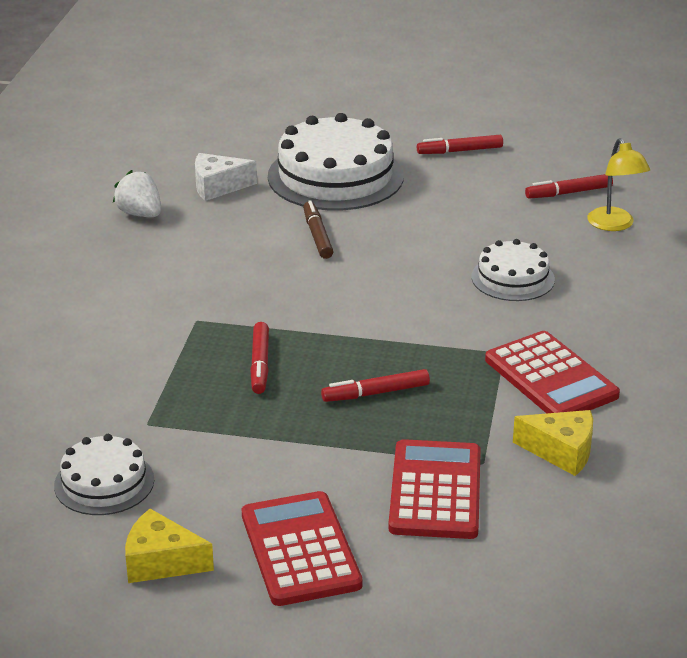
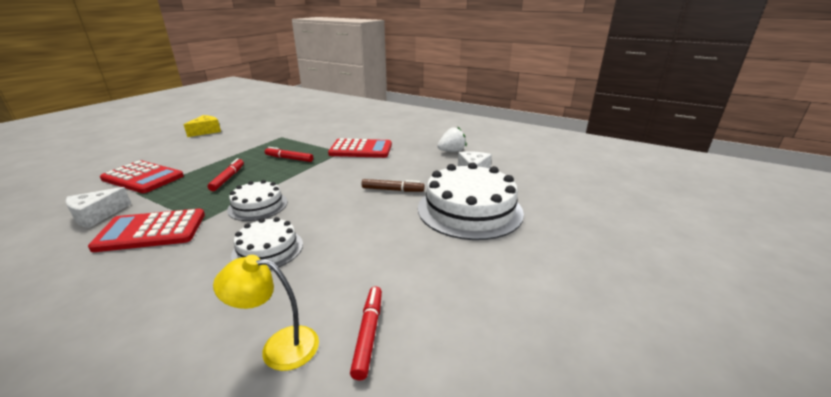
camera: 110 degrees right, 5 degrees down
white cake [54,434,154,515] -> white cake moved to [227,180,288,221]
red calculator [242,491,362,606] -> red calculator moved to [328,138,392,158]
red marker [417,135,503,154] -> none
yellow cheese [513,410,593,476] -> white cheese [66,187,131,228]

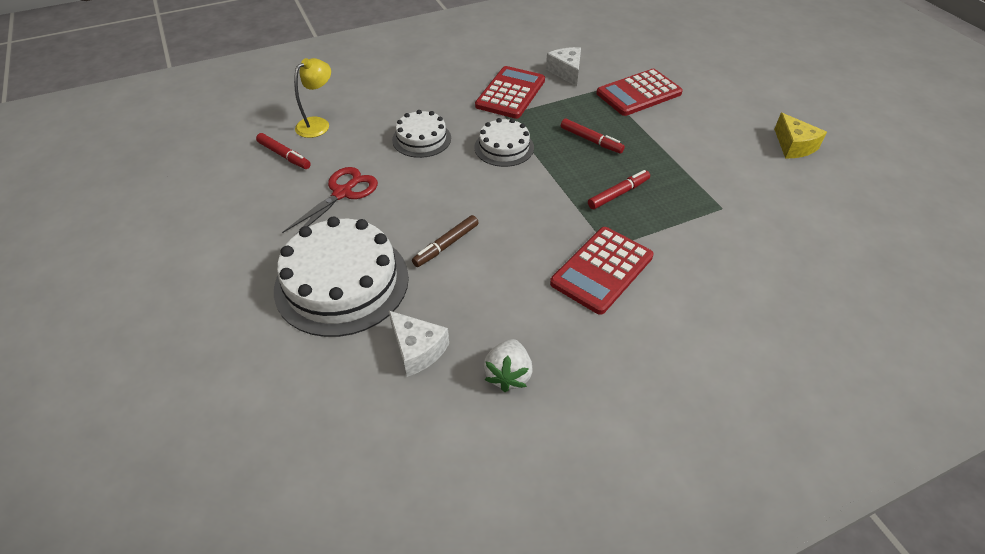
camera: 125 degrees right, 20 degrees up
none -> red scissors [282,167,378,233]

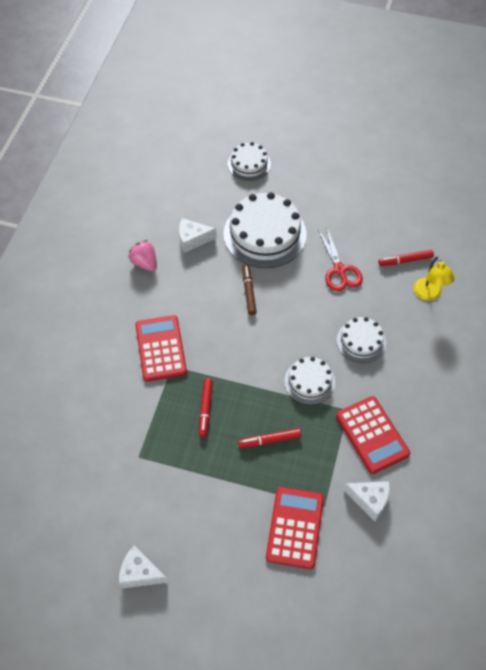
camera: 130 degrees right, 10 degrees up
white strawberry [483,339,533,392] -> pink strawberry [128,240,157,271]
yellow cheese [774,113,827,158] -> white cheese [119,545,168,589]
none -> white cake [228,142,271,181]

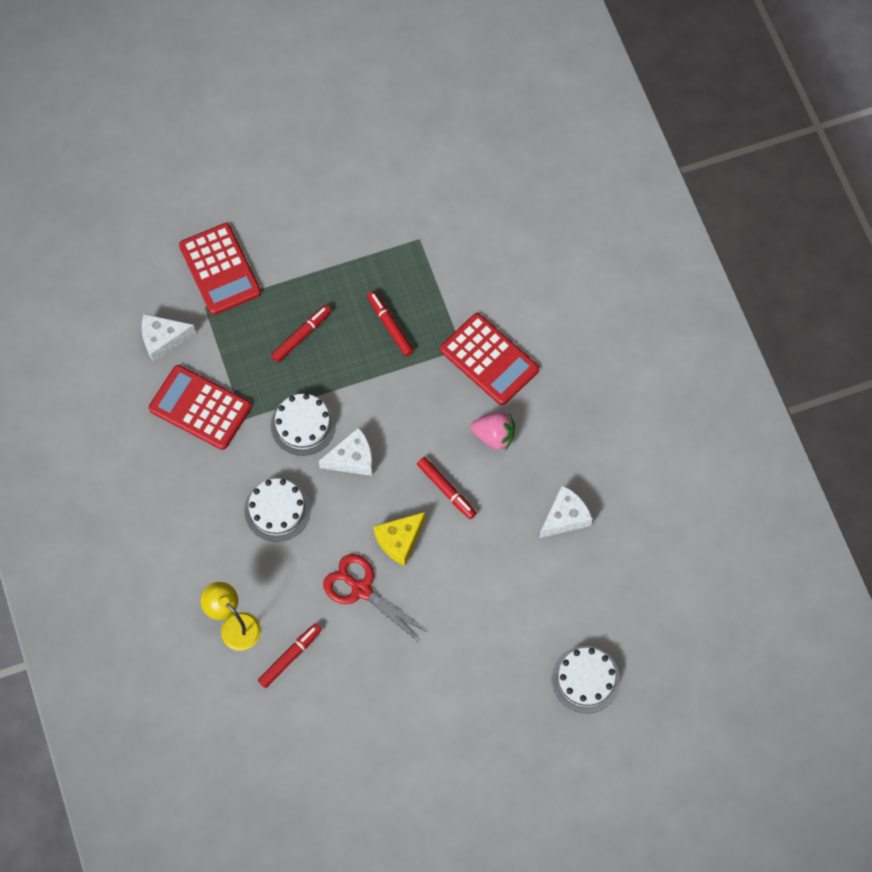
camera: 145 degrees right, 10 degrees up
white cheese [119,545,168,589] -> white cheese moved to [319,427,373,476]
pink strawberry [128,240,157,271] -> pink strawberry moved to [471,412,515,451]
white cake [223,192,307,268] -> none
brown marker [242,265,257,315] -> red marker [417,457,476,519]
none -> yellow cheese [373,512,426,566]

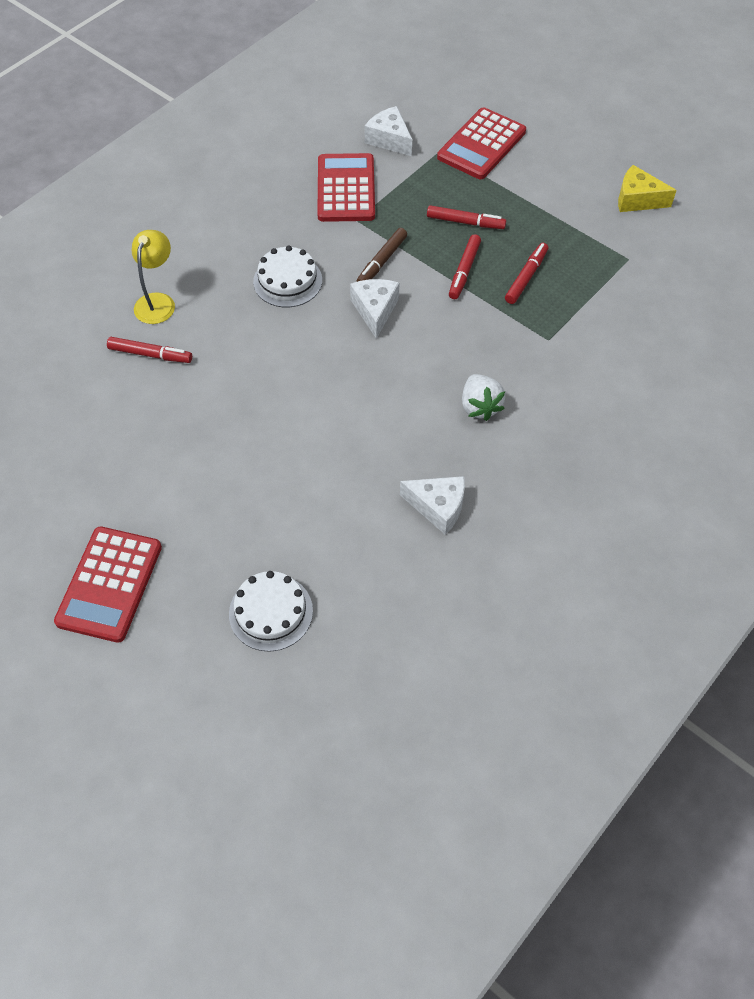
camera: 60 degrees right, 10 degrees down
white cake [271,394,336,456] -> brown marker [357,228,407,282]
white cheese [319,427,373,476] -> white cheese turned 135 degrees counterclockwise [350,279,399,339]
red scissors [323,554,426,640] -> none
yellow cheese [373,512,426,566] -> yellow cheese moved to [618,165,677,212]
red marker [417,457,476,519] -> red marker moved to [449,234,481,299]
red calculator [440,313,539,405] -> red calculator moved to [54,527,162,643]
pink strawberry [471,412,515,451] -> white strawberry [462,374,505,421]

